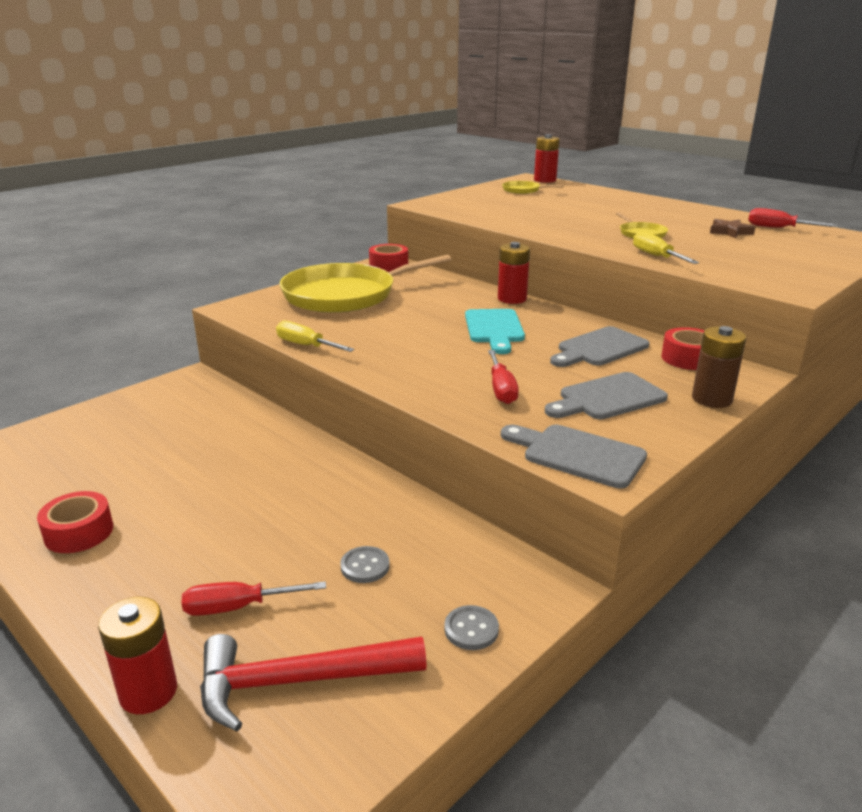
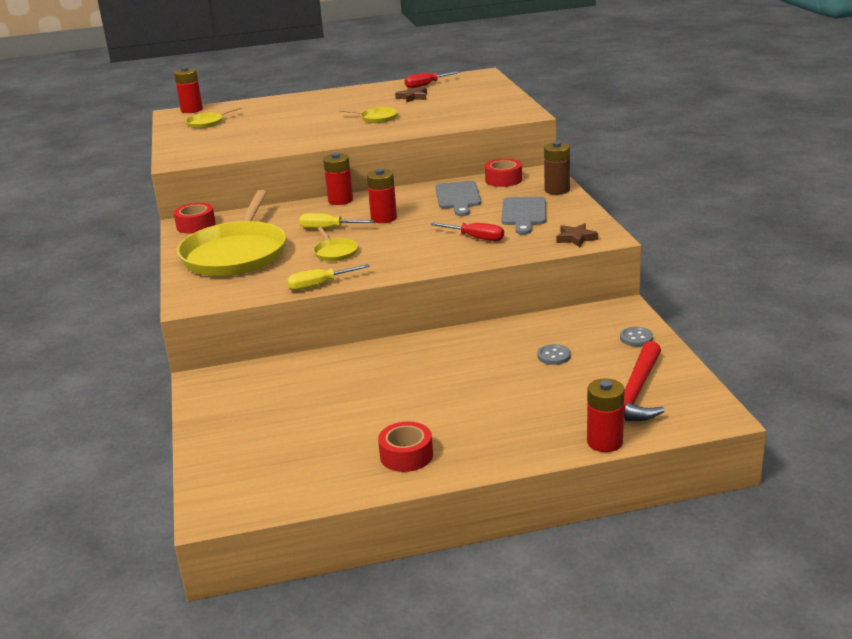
camera: 55 degrees left, 0 degrees up
red screwdriver [182,581,326,616] -> none
turquoise cutting board [465,309,525,354] -> red battery [367,169,397,223]
grey cutting board [501,425,647,488] -> brown star [556,223,598,247]
yellow screwdriver [633,231,699,264] -> yellow screwdriver moved to [299,213,375,229]
none -> yellow pan [313,227,358,261]

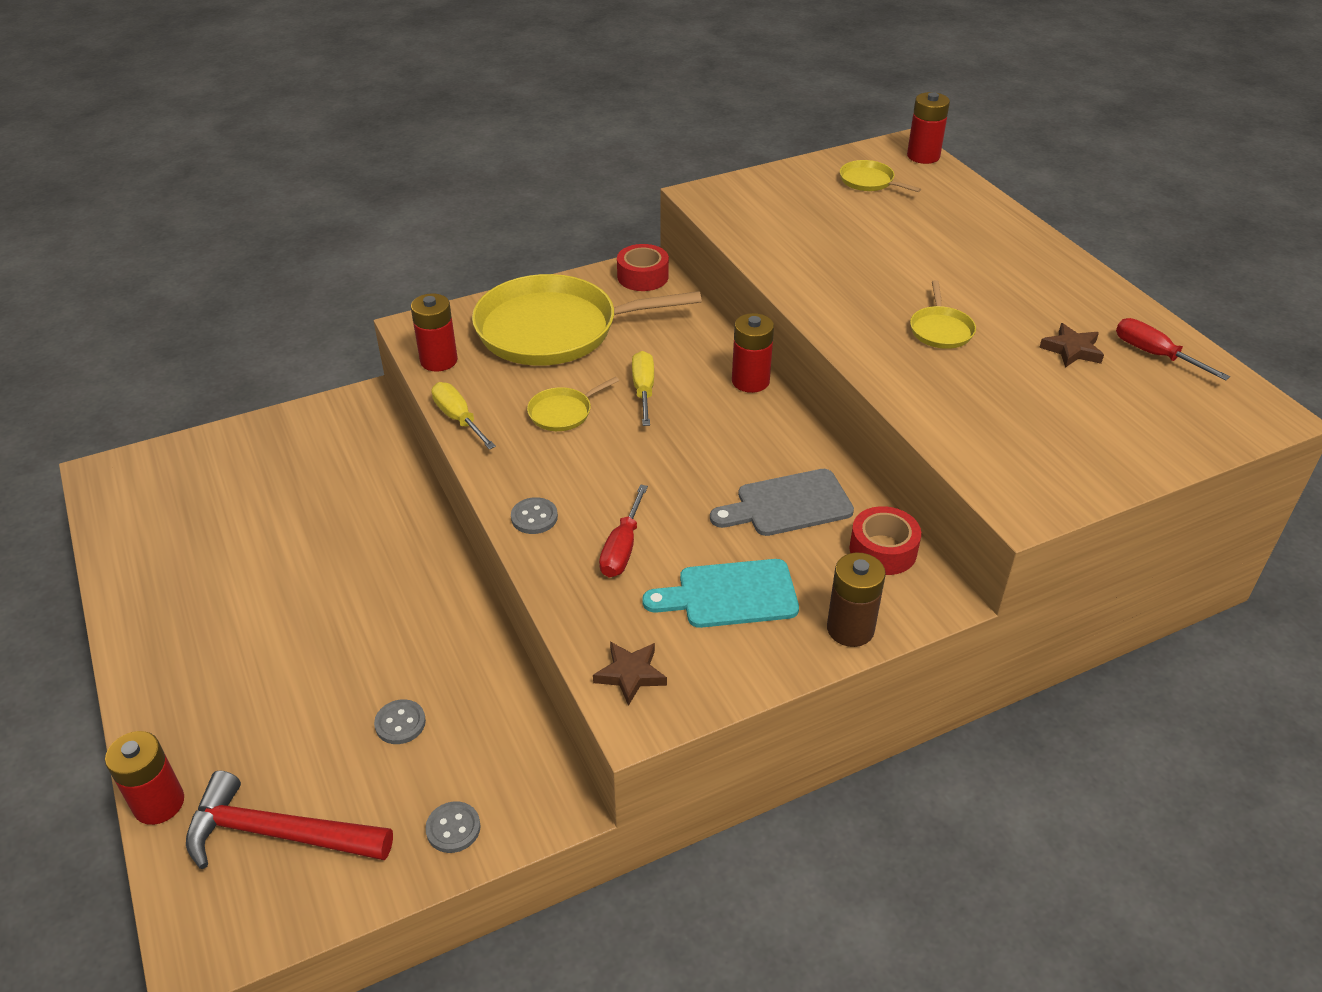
camera: 75 degrees right, 15 degrees up
red battery [367,169,397,223] -> red battery moved to [411,293,458,372]
red tape [378,422,433,472] -> none
grey cutting board [501,196,546,235] -> turquoise cutting board [642,559,799,628]
none -> grey button [511,497,558,534]

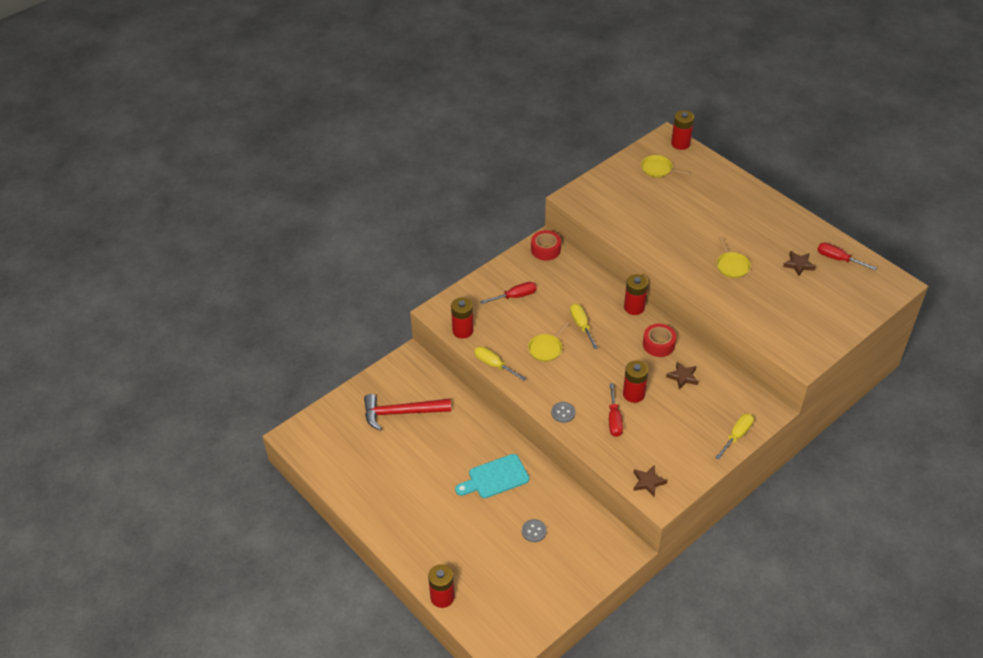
camera: 15 degrees left, 5 degrees up
red hammer [186,771,393,869] -> red hammer moved to [364,394,451,431]
grey button [425,801,481,853] -> none
yellow pan [472,274,702,366] -> red screwdriver [480,282,537,304]
turquoise cutting board [642,559,799,628] -> turquoise cutting board moved to [455,454,529,498]
grey cutting board [710,469,854,536] -> brown star [666,362,699,390]
brown battery [827,553,886,647] -> yellow screwdriver [715,413,754,460]
red tape [849,506,921,575] -> red tape moved to [643,324,676,357]
none -> red battery [623,360,648,403]

